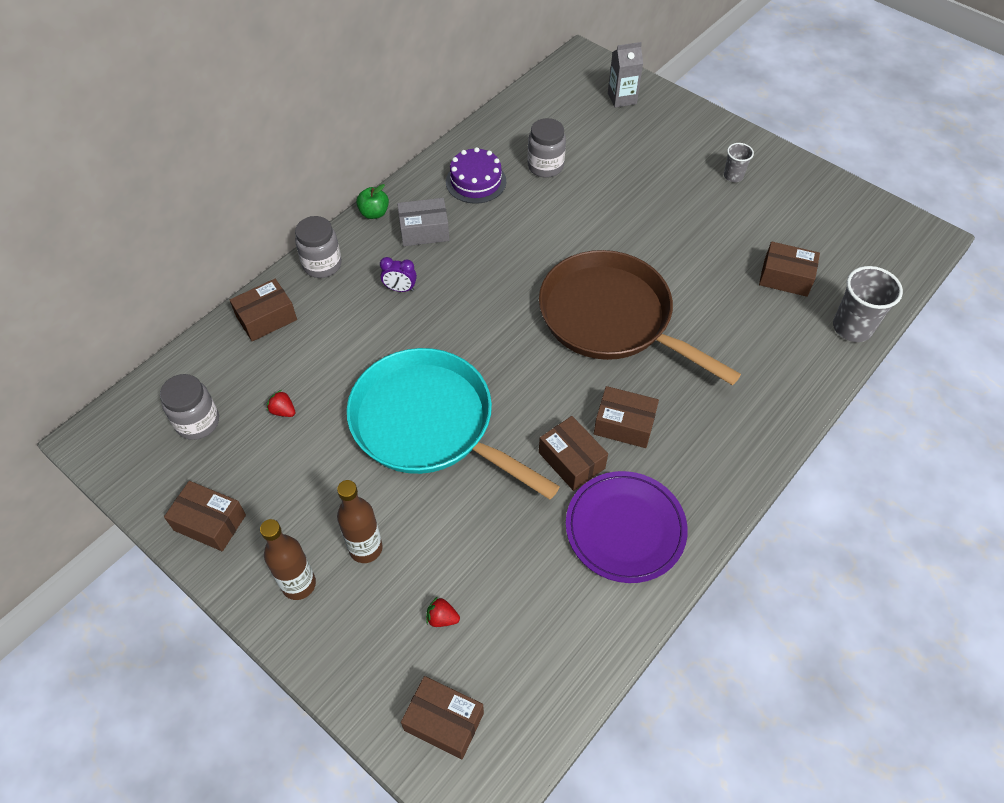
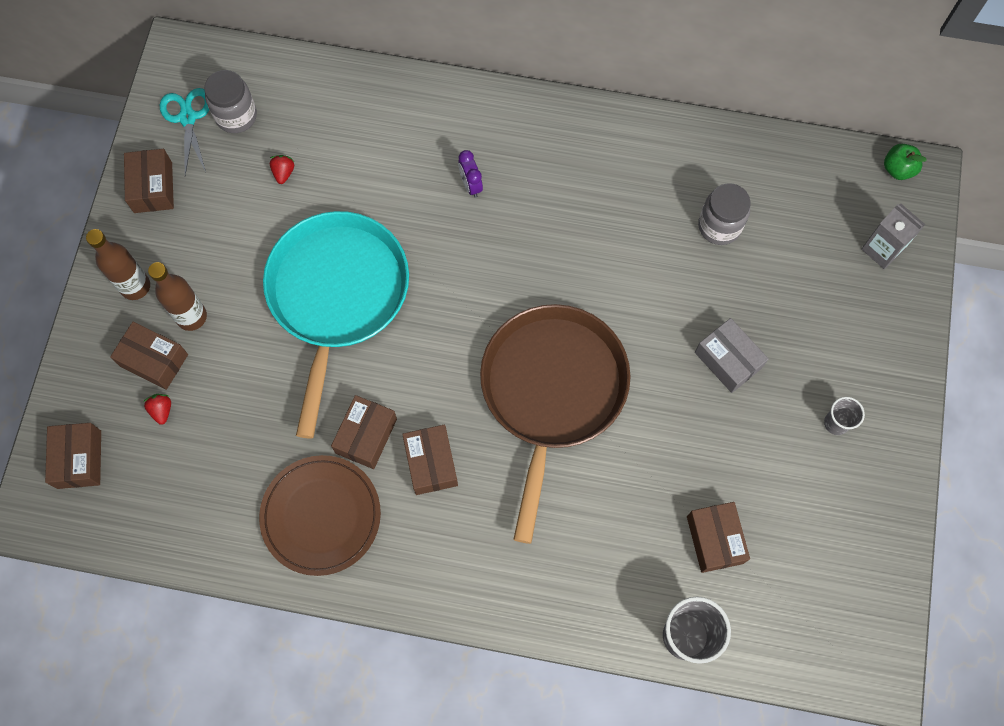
camera: 60 degrees right, 15 degrees up
brown box [230,279,297,341] -> brown box moved to [110,322,188,390]
grey jar [295,216,342,278] -> none
green apple [356,184,389,219] -> green apple moved to [884,144,927,180]
grey box [397,198,449,246] -> grey box moved to [695,318,769,393]
purple cake [446,147,506,204] -> none
purple plate [566,471,688,583] -> brown plate [259,455,381,576]
none -> turquoise scissors [160,88,209,175]

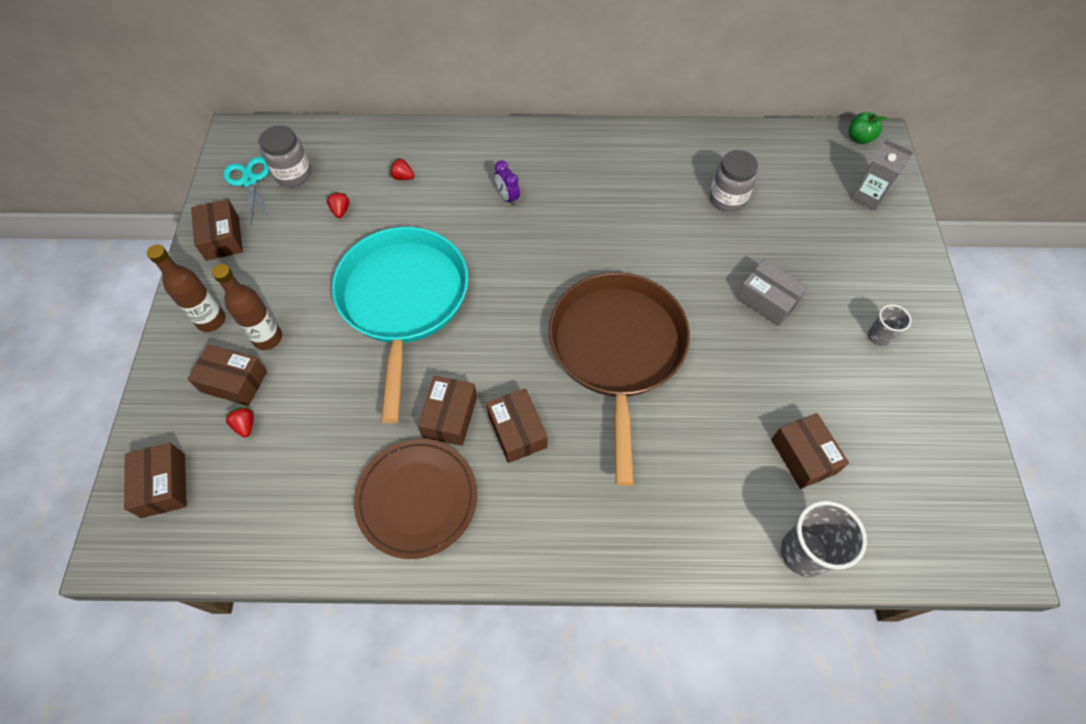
camera: 10 degrees left, 10 degrees down
none -> red strawberry [390,157,415,180]

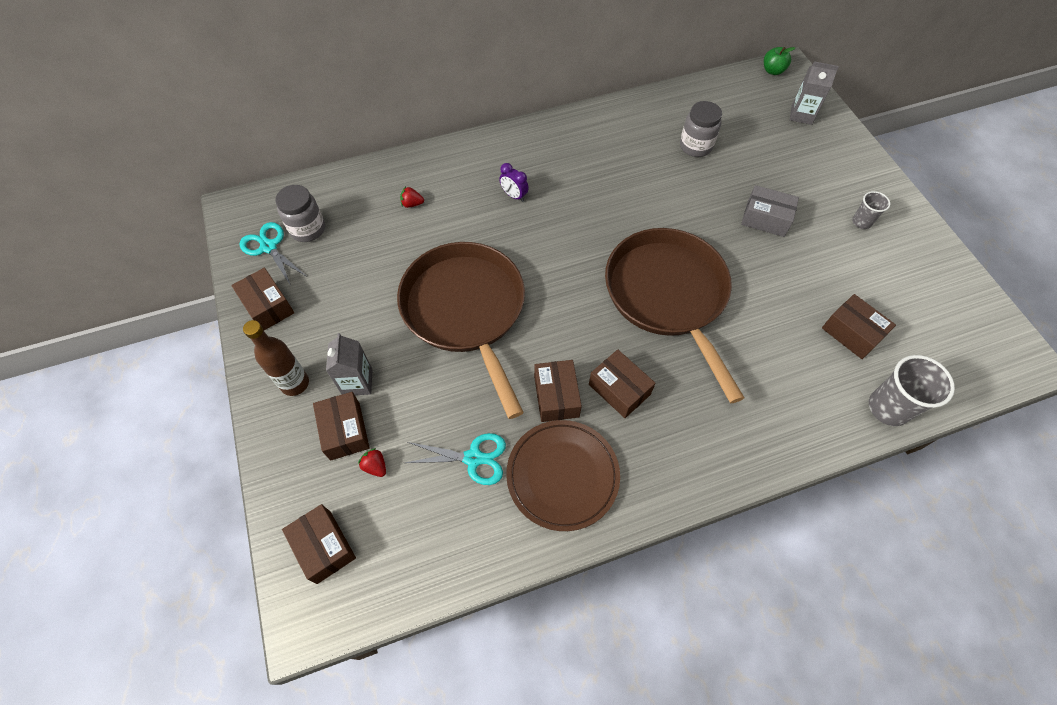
camera: 20 degrees left, 0 degrees up
brown box [188,344,267,406] -> brown box turned 75 degrees clockwise [313,392,370,461]
brown bottle [212,264,282,350] -> grey carton [326,333,373,395]
red strawberry [327,192,350,218] -> none
turquoise pan [332,227,468,423] -> brown pan [397,242,525,419]
none -> turquoise scissors [405,433,506,485]

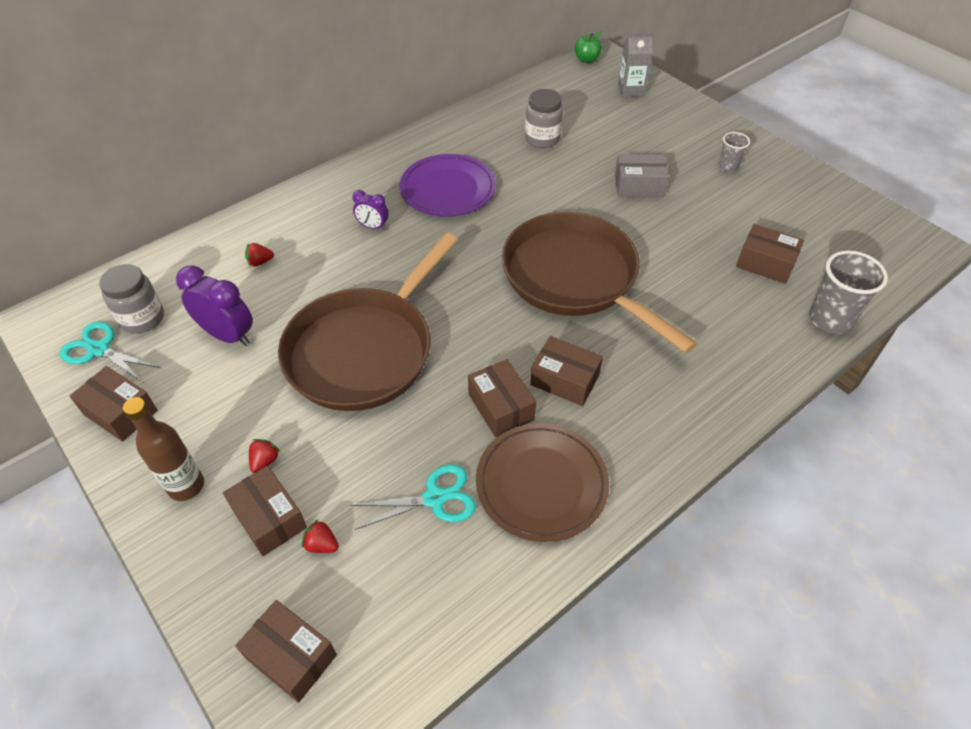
camera: 20 degrees left, 10 degrees down
grey carton [326,333,373,395] -> red strawberry [249,439,280,473]
brown pan [397,242,525,419] -> brown pan turned 105 degrees counterclockwise [278,233,458,411]
none -> purple clock [176,265,253,346]
none -> purple plate [400,154,496,217]

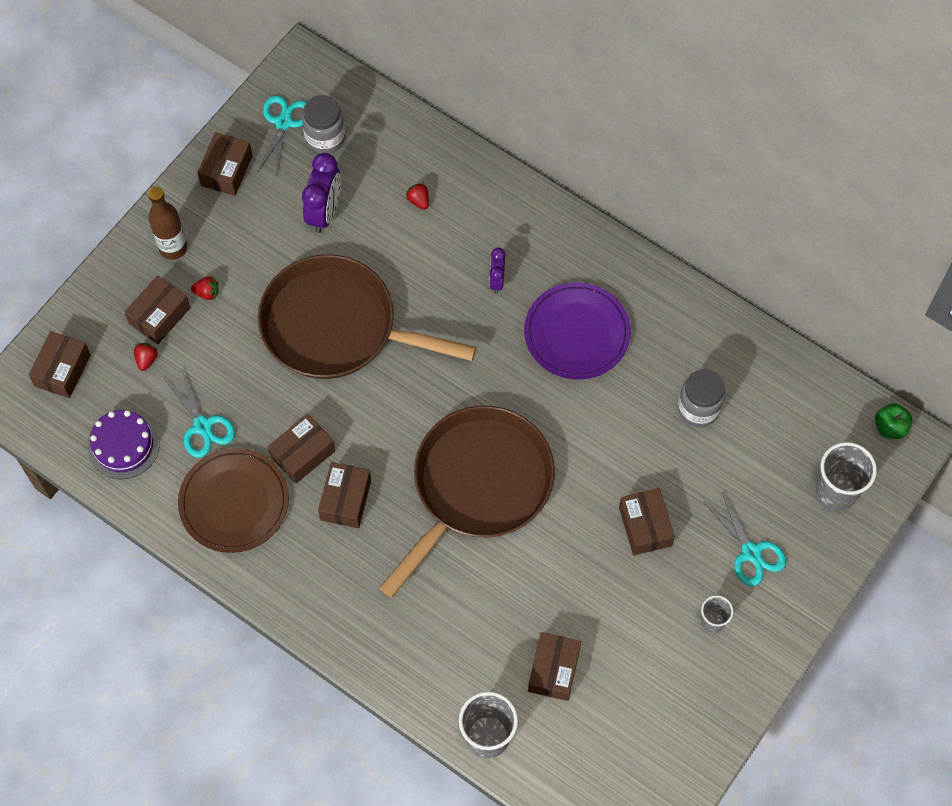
camera: 75 degrees right, 15 degrees up
grey box [615,154,669,197] -> brown box [619,488,675,555]
grey carton [618,32,653,97] -> grey cup [816,442,877,511]
none -> purple cake [88,410,160,479]
none -> turquoise scissors [704,492,786,586]

